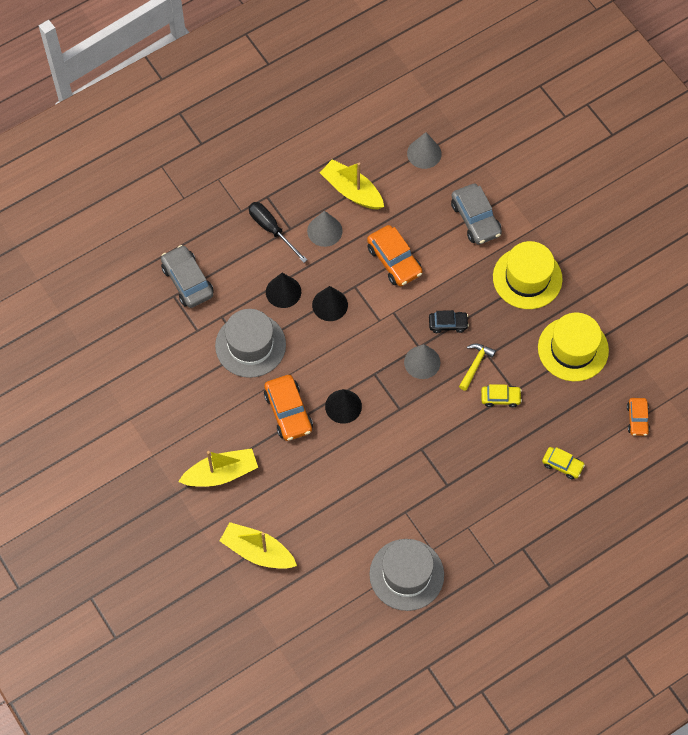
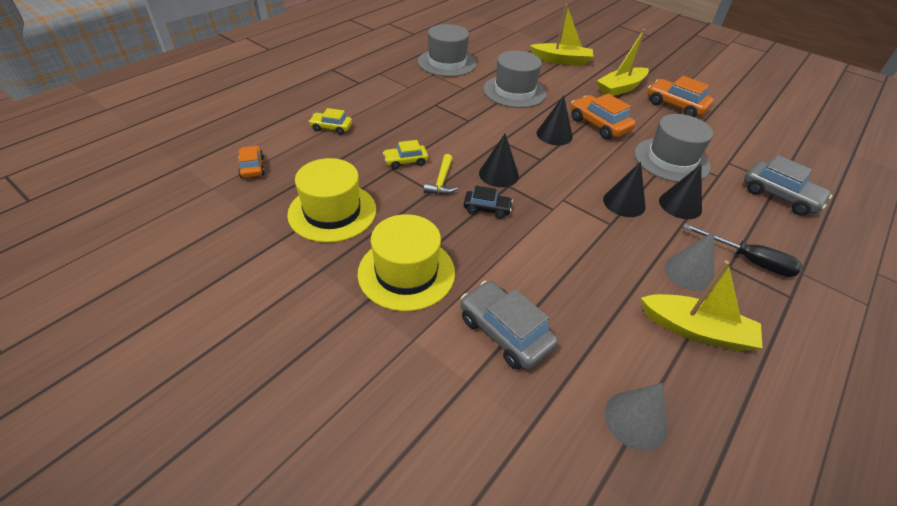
camera: 160 degrees right, 20 degrees down
orange car [367,225,422,286] -> orange car moved to [648,76,714,117]
grey cone [404,344,440,379] -> black cone [479,134,519,187]
black car [429,310,469,333] -> black car turned 150 degrees counterclockwise [464,186,513,219]
none -> grey hat [483,51,547,108]

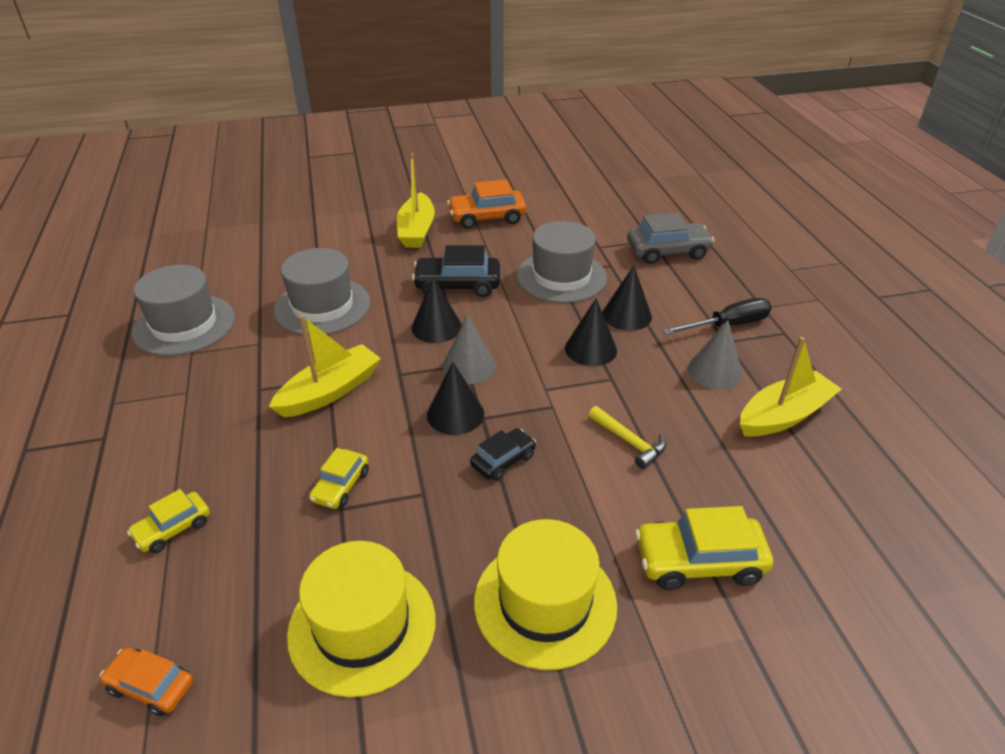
camera: 50 degrees left, 5 degrees down
yellow hammer [424,154,458,195] -> yellow hammer moved to [589,406,666,469]
grey car [460,281,558,369] -> yellow car [635,506,773,590]
yellow boat [530,4,593,66] -> yellow boat moved to [269,315,381,417]
orange car [571,94,636,140] -> black car [412,245,500,297]
grey cone [605,383,668,451] -> grey cone moved to [443,315,496,384]

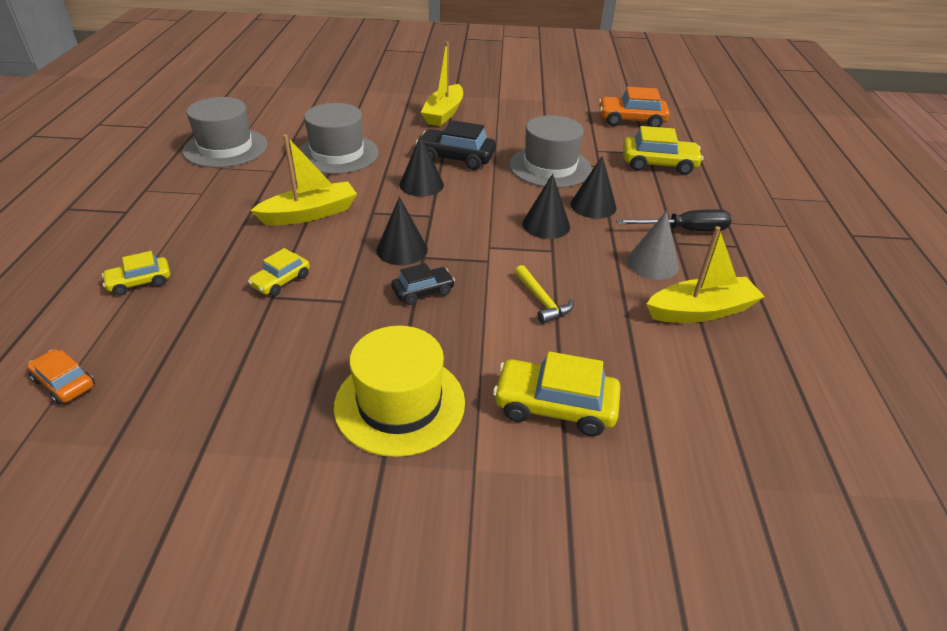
camera: 15 degrees right, 0 degrees up
yellow hat [287,541,435,697] -> none
grey cone [443,315,496,384] -> none
orange car [447,179,526,229] -> orange car moved to [599,87,670,127]
grey car [627,213,714,264] -> yellow car [623,126,703,175]

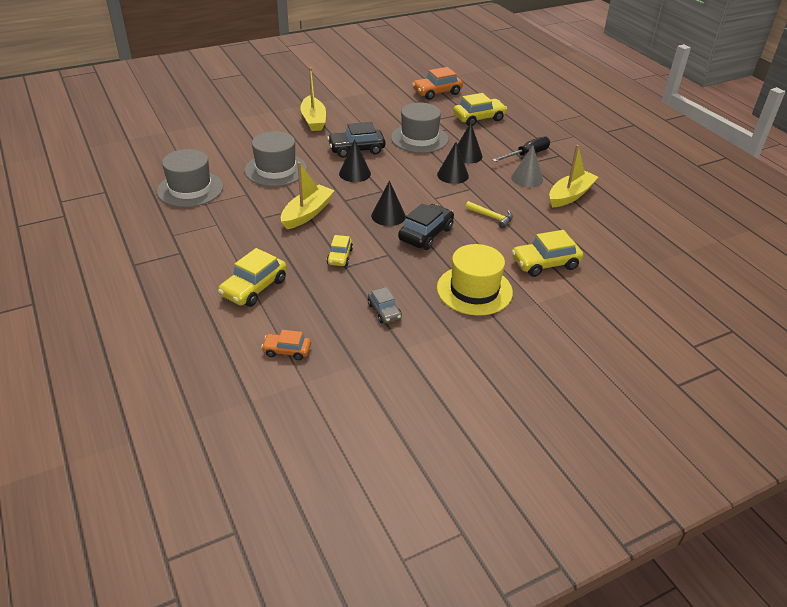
camera: 30 degrees left, 0 degrees up
yellow car [102,251,170,296] -> yellow car [218,248,287,307], size x1.67
black car [391,263,455,305] -> black car [398,204,454,250], size x1.67
none -> grey car [368,287,402,323]

